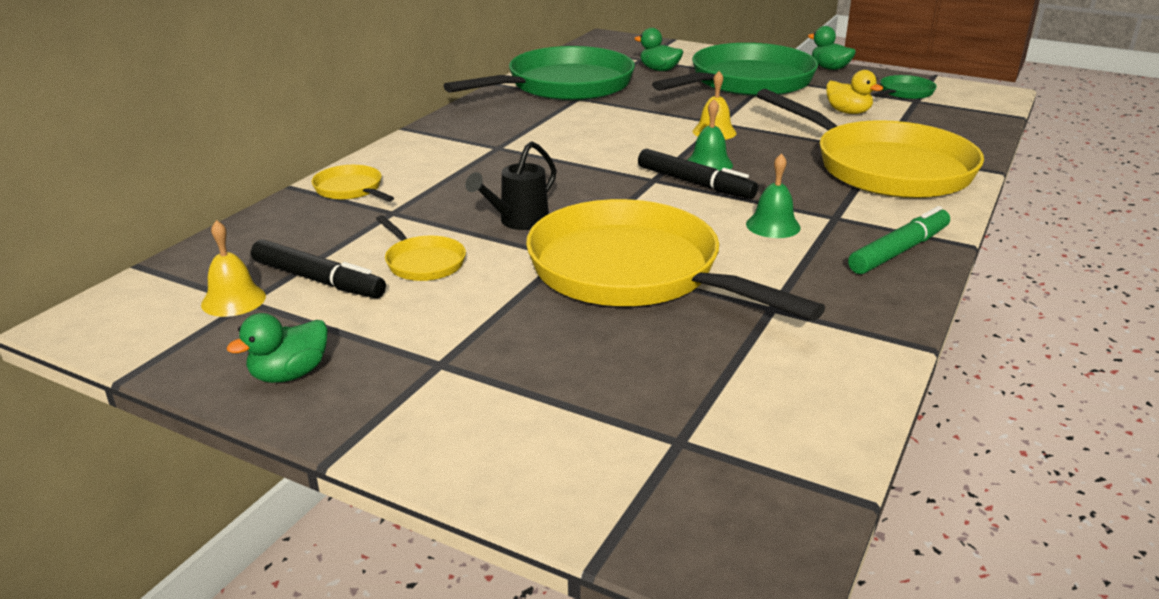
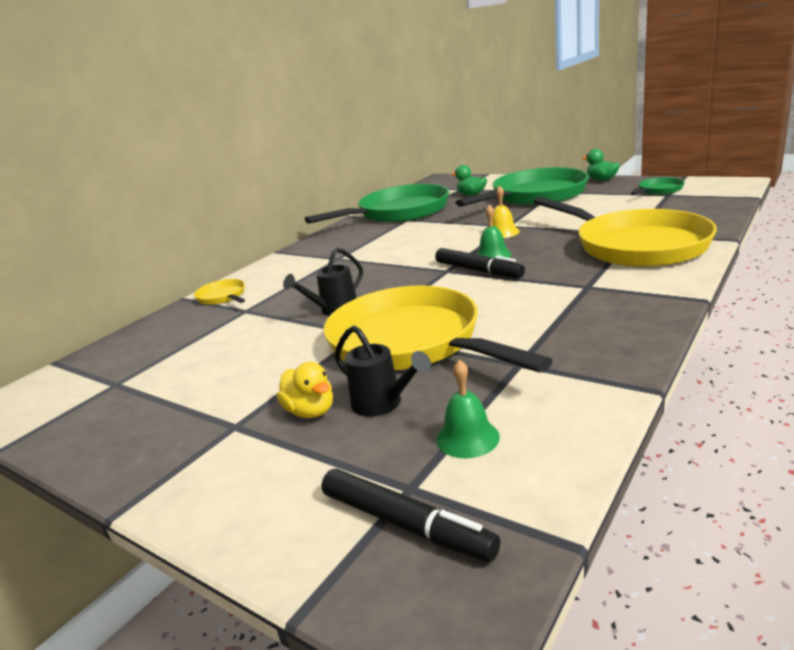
camera: 10 degrees right, 5 degrees down
yellow bell [201,220,266,317] -> none
green duck [227,313,328,383] -> none
black marker [251,239,386,298] -> black marker moved to [322,469,500,562]
yellow pan [376,215,466,281] -> none
green bell [746,153,801,238] -> green bell moved to [436,359,500,458]
yellow duck [826,70,883,114] -> yellow duck moved to [277,362,333,418]
green marker [848,206,950,274] -> none
none -> black watering can [335,325,431,417]

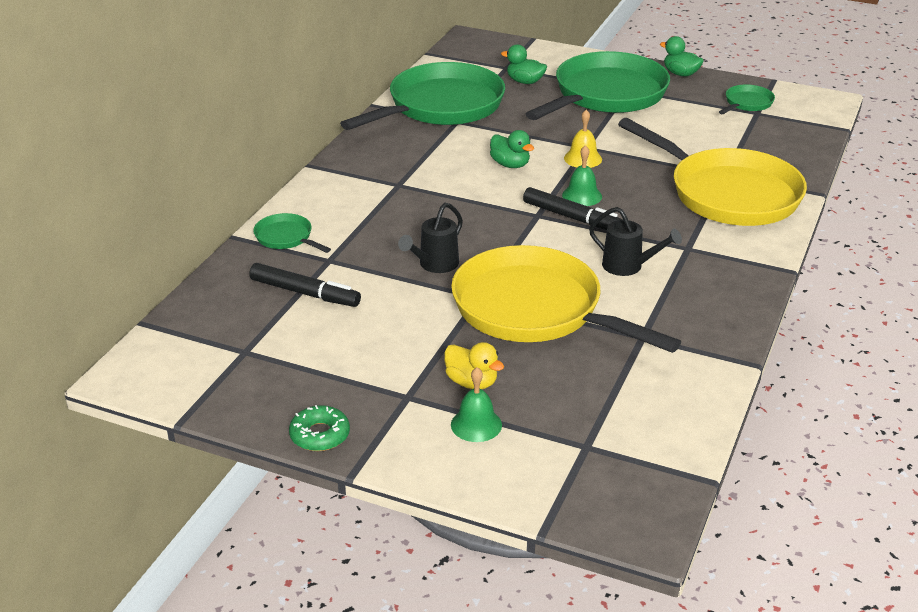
camera: 15 degrees left, 10 degrees up
yellow pan [194,279,245,305] -> green pan [253,213,331,253]
black marker [322,469,500,562] -> black marker moved to [249,263,361,307]
black watering can [335,325,431,417] -> black watering can moved to [589,207,682,276]
green bell [436,359,500,458] -> green bell moved to [451,367,502,442]
none -> green donut [289,405,350,451]
none -> green duck [490,130,534,168]

